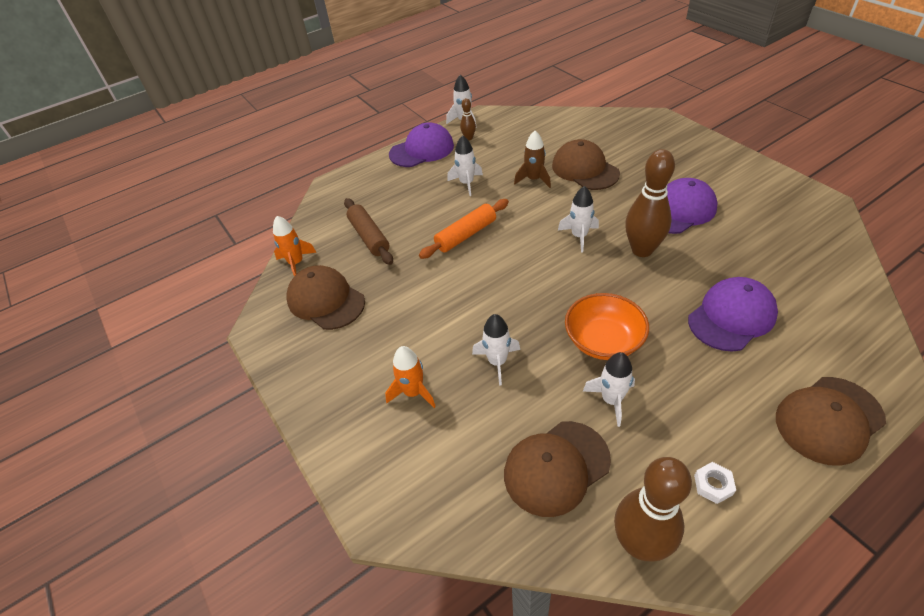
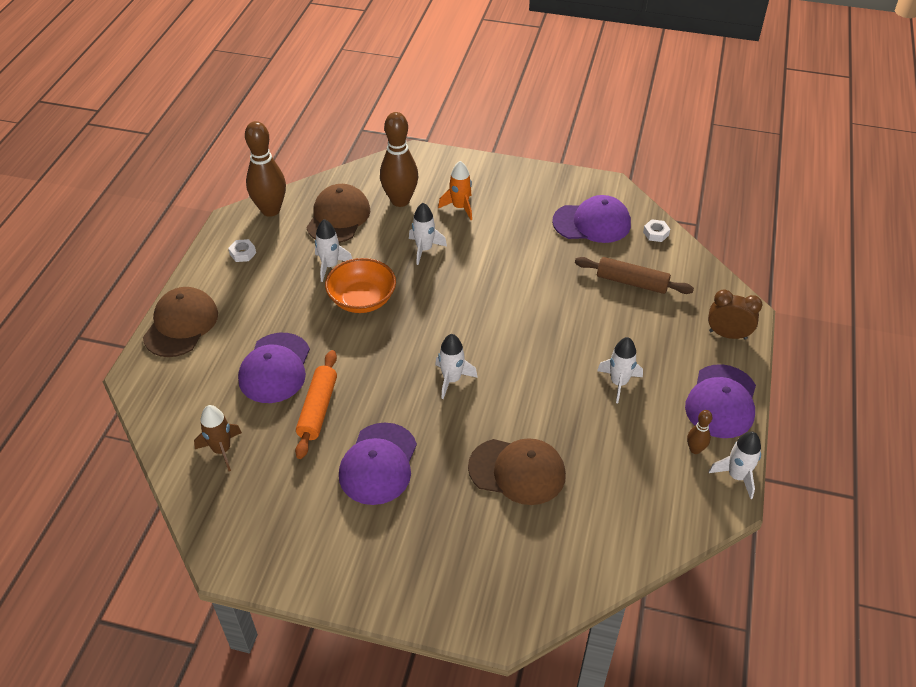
camera: 135 degrees right, 0 degrees up
orange rocket [273,216,317,276] -> white nut [643,219,670,242]
brown cap [286,265,365,330] -> purple cap [552,195,631,243]
orange rolling pin [419,199,509,259] -> orange rolling pin moved to [295,350,337,459]
brown rocket [514,131,551,188] -> brown rocket moved to [194,405,242,471]
brown bowling pin [625,149,675,257] -> brown bowling pin moved to [380,112,418,207]
none -> brown clock [708,289,762,339]

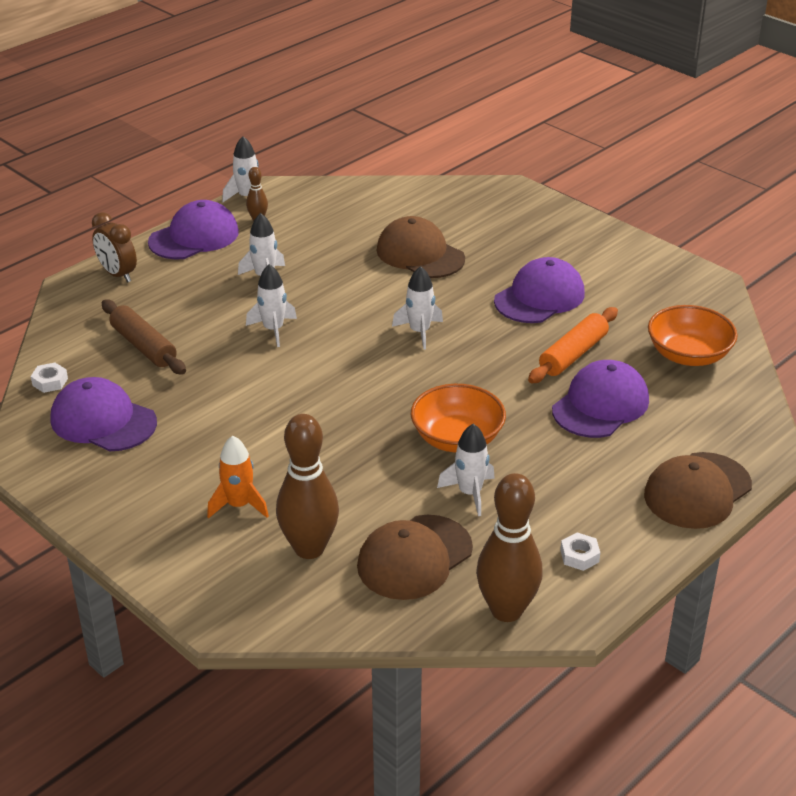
camera: 150 degrees left, 10 degrees down
brown rocket [194,405,242,471] -> orange bowl [648,305,738,366]
white rocket [409,203,447,265] -> white rocket moved to [246,264,297,347]

